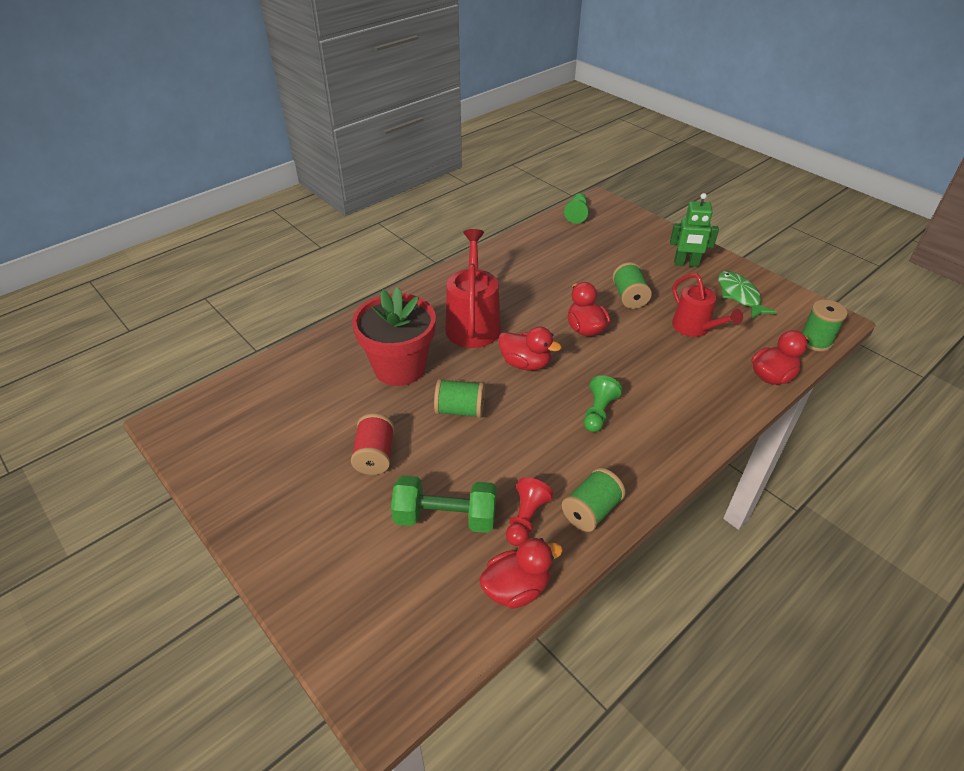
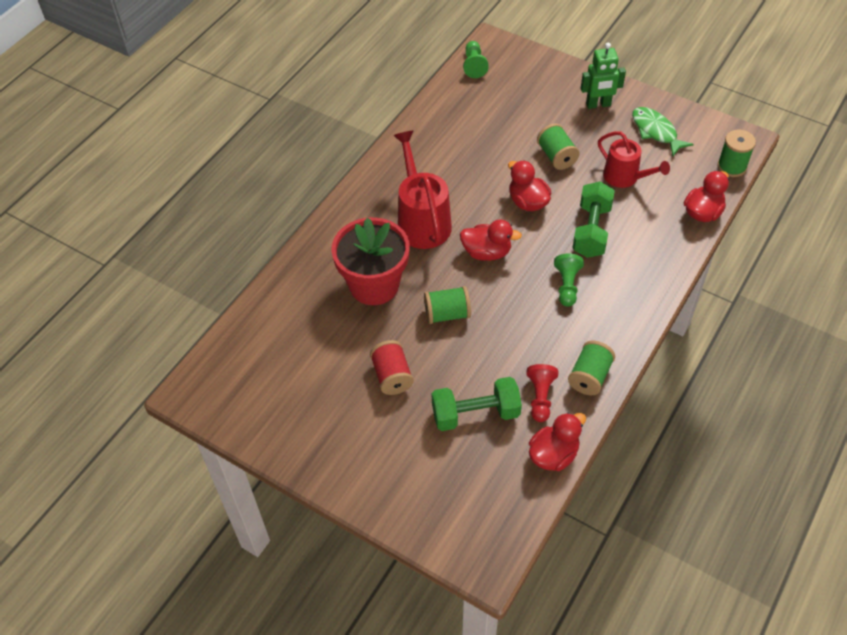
camera: 15 degrees left, 10 degrees up
none -> green dumbbell [572,182,615,258]

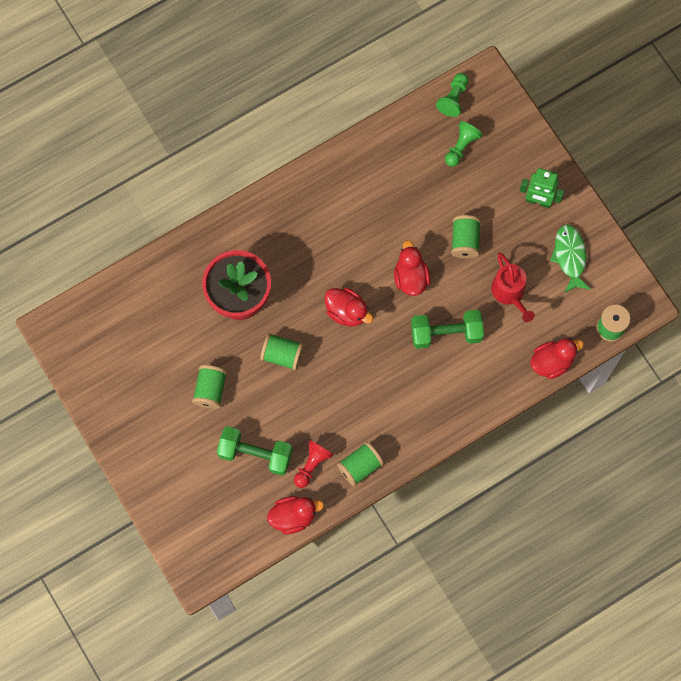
camera: 25 degrees right, 20 degrees up
red spool [370,340,414,395] -> green spool [192,365,227,409]
red watering can [393,130,452,249] -> none
green pawn [554,253,584,307] -> green pawn moved to [445,121,482,167]
green dumbbell [572,182,615,258] -> green dumbbell turned 45 degrees clockwise [411,310,484,349]

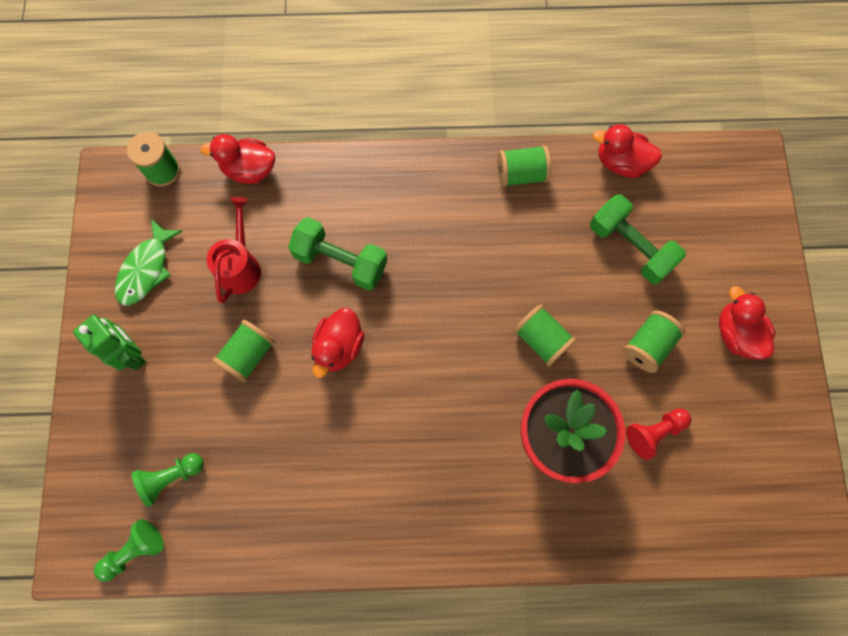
camera: 150 degrees left, 0 degrees up
red pawn [294,440,333,488] -> red pawn moved to [626,408,691,460]
red duck [325,288,373,326] -> red duck moved to [719,286,775,360]

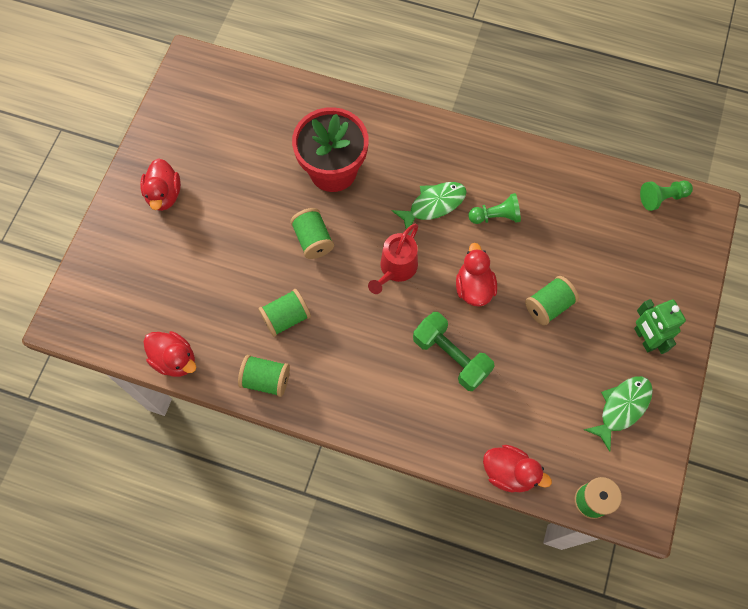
camera: 160 degrees left, 5 degrees down
green pawn [131,453,204,507] -> green pawn moved to [469,193,521,224]
red watering can [206,197,261,303] -> red watering can moved to [368,224,418,294]
red duck [312,308,365,378] -> red duck turned 45 degrees counterclockwise [456,243,497,307]
green dumbbell [590,194,686,284] -> none
green spool [623,310,685,373] -> green spool moved to [258,289,311,337]
red pawn [626,408,691,460] -> none
none -> green fish [392,182,467,229]

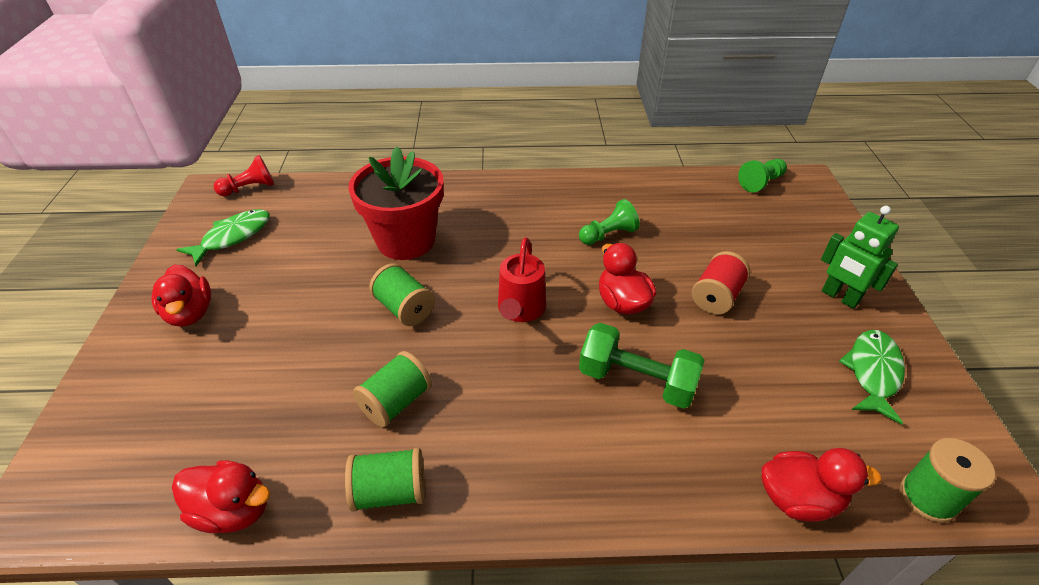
camera: 20 degrees left, 25 degrees down
green fish [392,182,467,229] -> green fish moved to [176,209,270,266]
green spool [525,276,579,326] -> red spool [692,251,750,314]
none -> red pawn [214,155,274,196]

